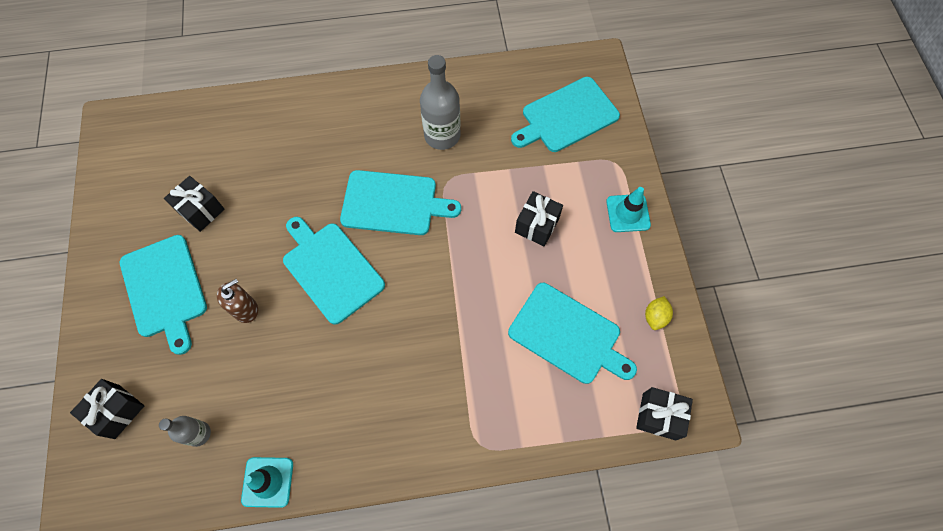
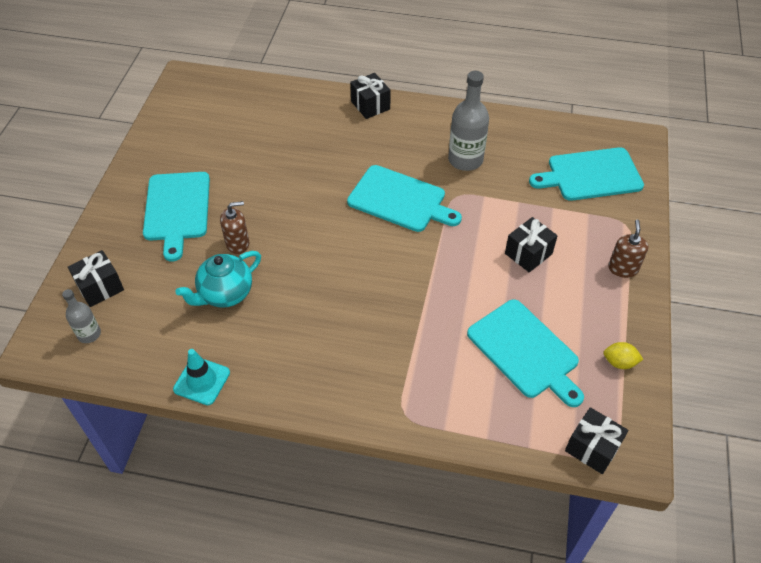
camera: 20 degrees right, 15 degrees down
grey bottle [159,416,211,447] -> grey bottle moved to [62,289,101,343]
black gift [164,176,225,232] -> black gift moved to [350,73,391,119]
turquoise cutting board [283,217,385,325] -> none
turquoise traffic cone [606,187,651,232] -> brown soap dispenser [608,219,648,278]
yellow lemon [645,296,673,330] -> yellow lemon turned 60 degrees clockwise [603,342,643,369]
none -> turquoise teapot [175,251,261,308]

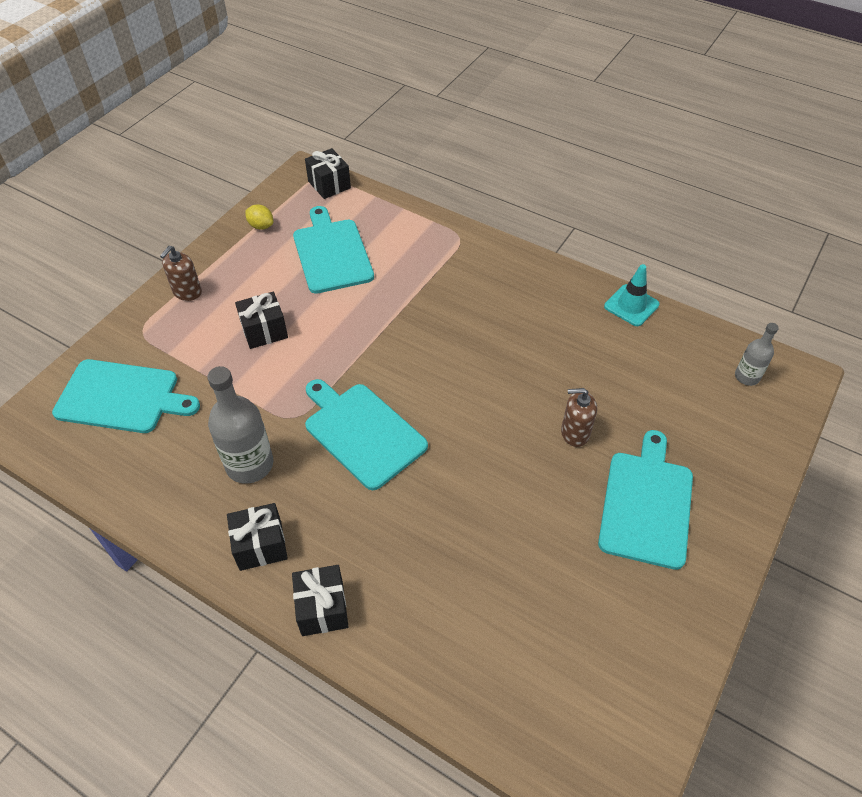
camera: 160 degrees left, 0 degrees up
black gift [68,250,124,307] -> black gift moved to [227,503,288,571]
turquoise teapot [175,251,261,308] -> none

